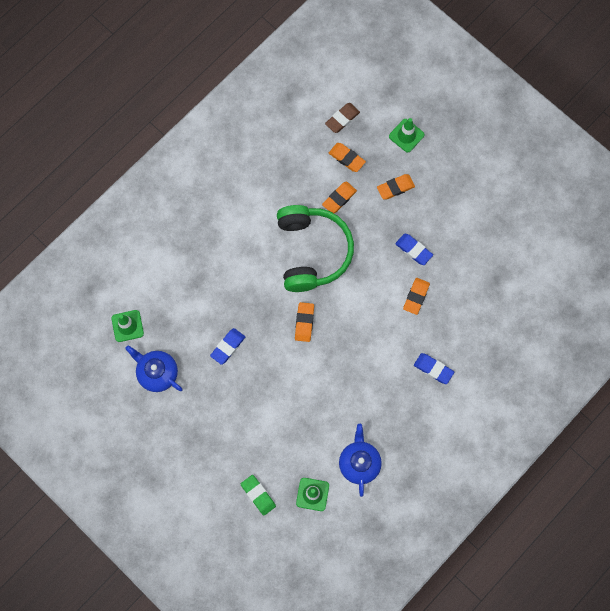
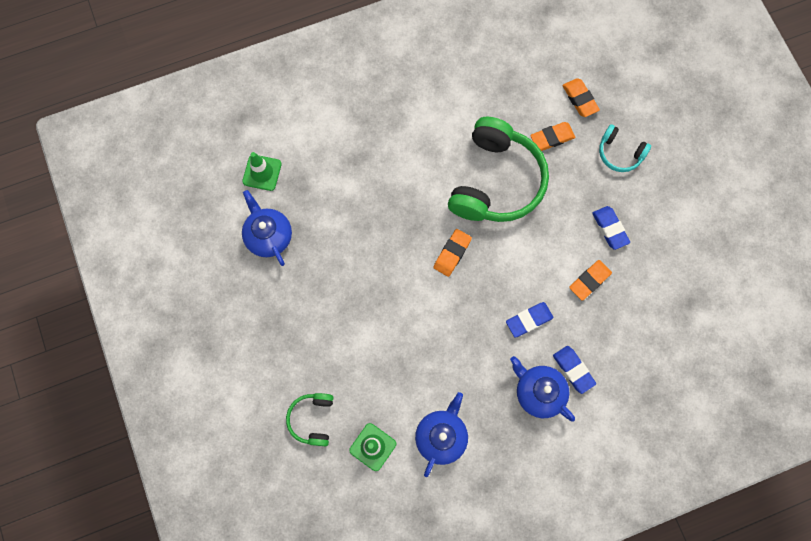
camera: 25 degrees right, 0 degrees up
blue eraser [210,328,245,365] -> blue eraser moved to [506,302,553,338]
green eraser [241,475,276,516] -> green headphones [286,393,334,446]
brown eraser [325,103,360,133] -> none
orange eraser [377,174,415,199] -> turquoise headphones [599,124,651,172]
green traffic cone [389,118,424,152] -> none
none -> blue teapot [510,356,575,422]

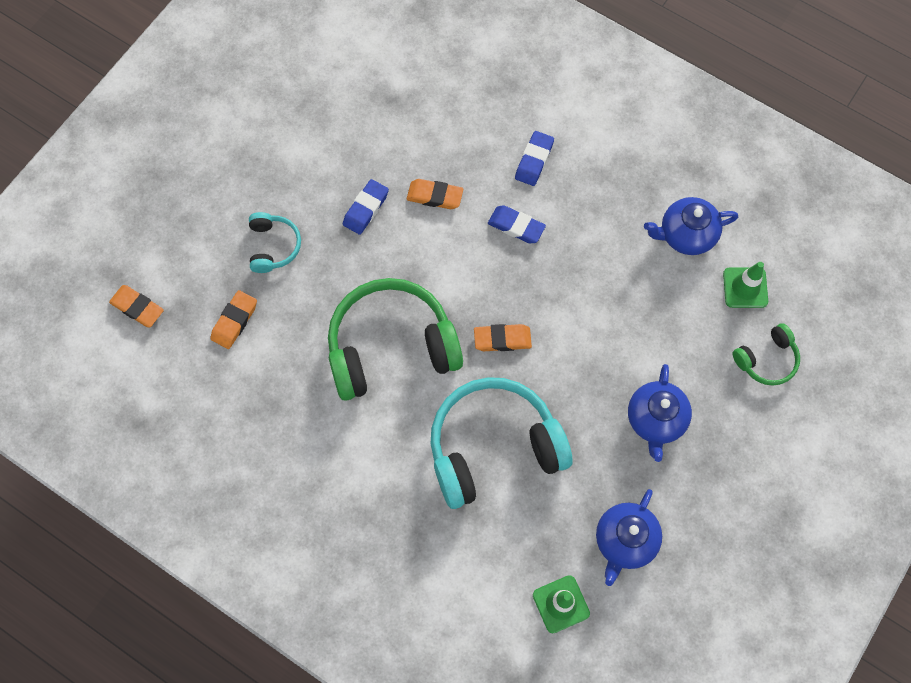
camera: 125 degrees left, 5 degrees down
blue teapot [510,356,575,422] -> blue teapot moved to [628,364,692,462]
orange eraser [530,122,575,151] -> orange eraser moved to [109,285,164,327]
none -> turquoise headphones [431,377,572,509]

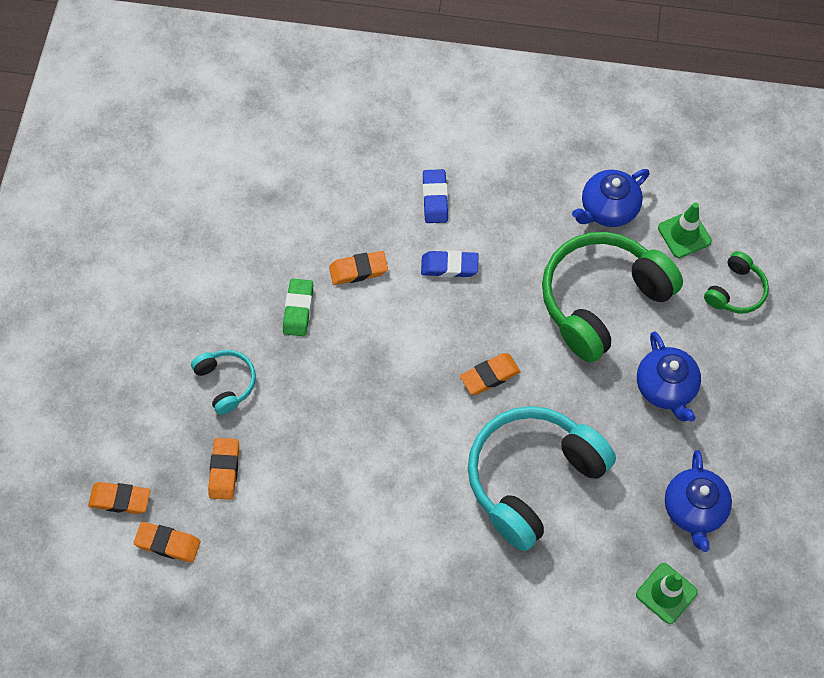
camera: 25 degrees left, 5 degrees down
green headphones [328,278,463,401] -> green headphones moved to [542,232,683,362]
blue eraser [343,179,389,235] -> green eraser [283,278,313,336]
none -> orange eraser [134,522,201,563]

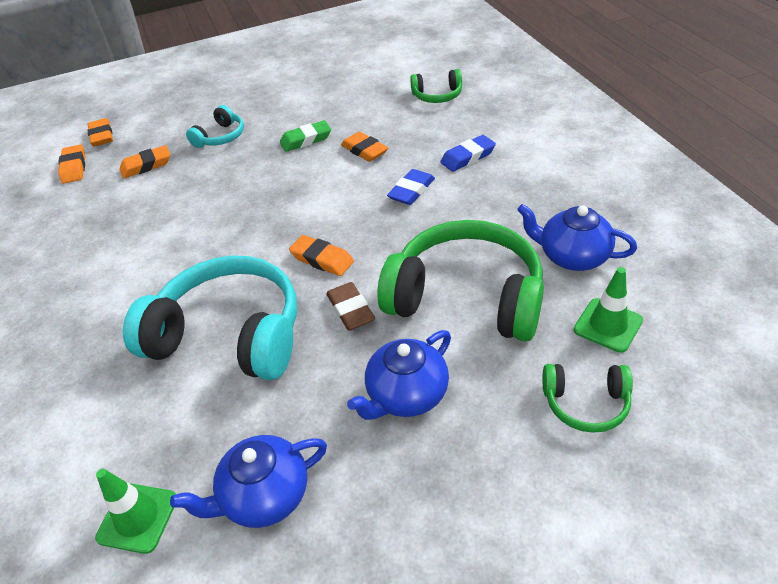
camera: 65 degrees right, 20 degrees down
blue eraser [421,250,479,277] -> blue eraser turned 60 degrees clockwise [387,169,435,205]
none -> brown eraser [326,282,375,331]
none -> green headphones [410,69,462,103]

